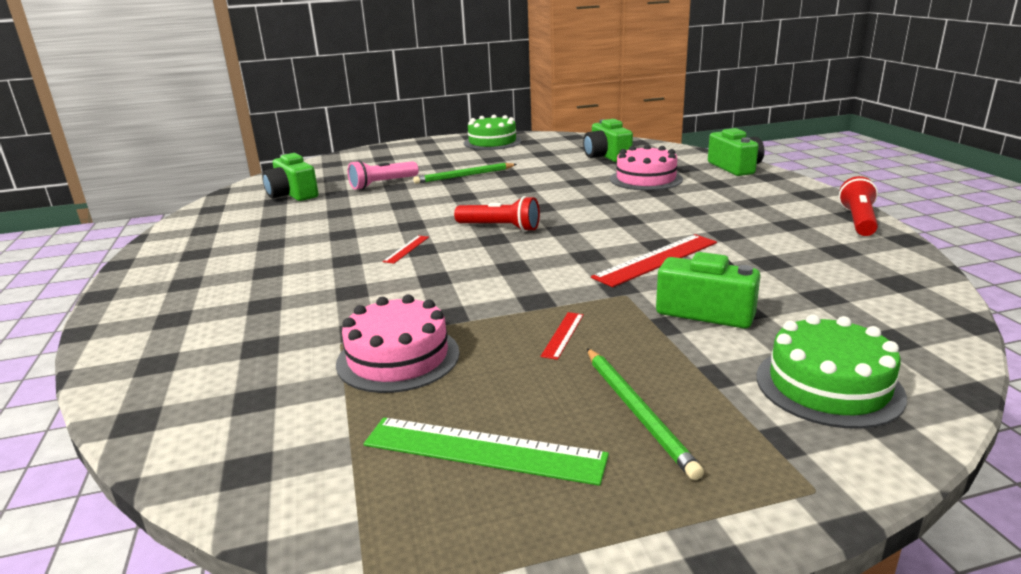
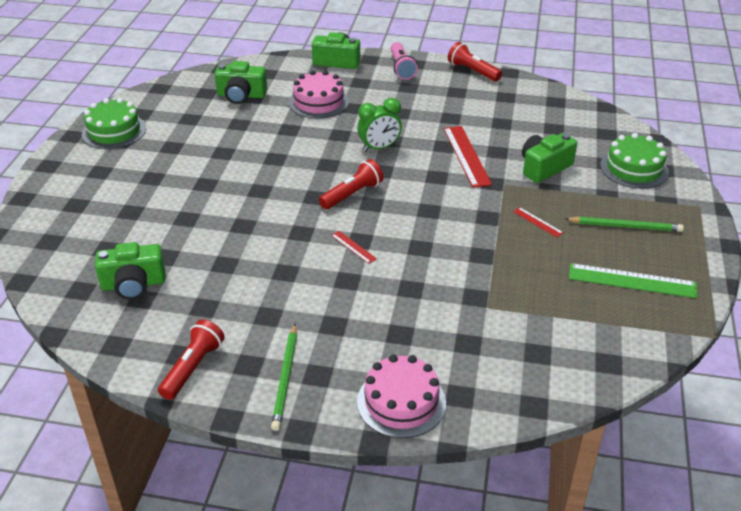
camera: 65 degrees left, 15 degrees up
pink cake [336,295,460,393] -> pink cake moved to [357,354,446,438]
pink flashlight [348,160,419,190] -> pink flashlight moved to [390,42,418,80]
green ruler [364,417,609,486] -> green ruler turned 60 degrees clockwise [569,263,697,298]
green pencil [413,163,517,184] -> green pencil moved to [271,324,297,431]
none -> red flashlight [158,319,225,400]
none -> green clock [357,98,402,152]

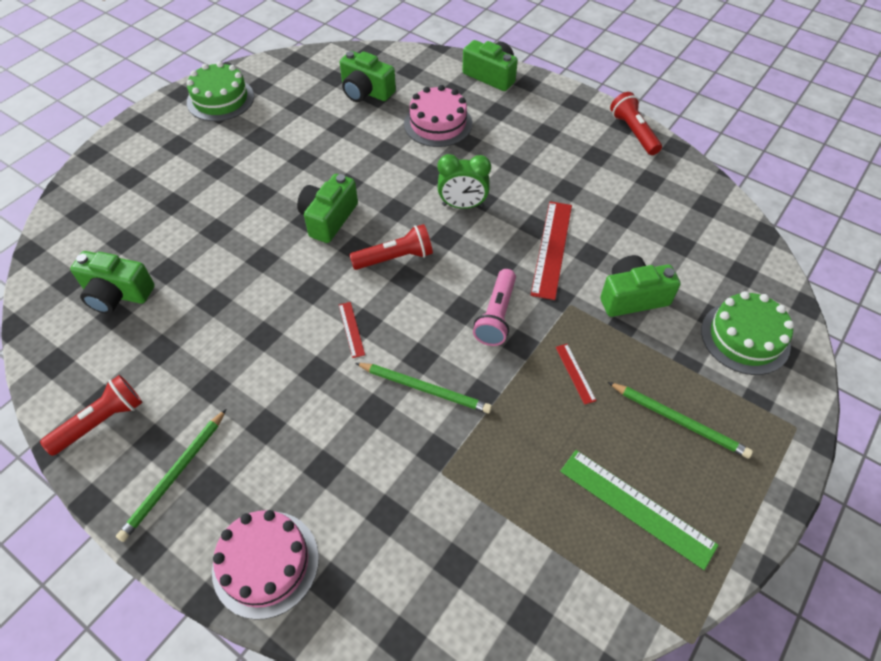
camera: 25 degrees right, 15 degrees up
pink flashlight [390,42,418,80] -> pink flashlight moved to [473,269,516,346]
none -> green camera [297,174,358,243]
none -> green pencil [356,363,492,413]

